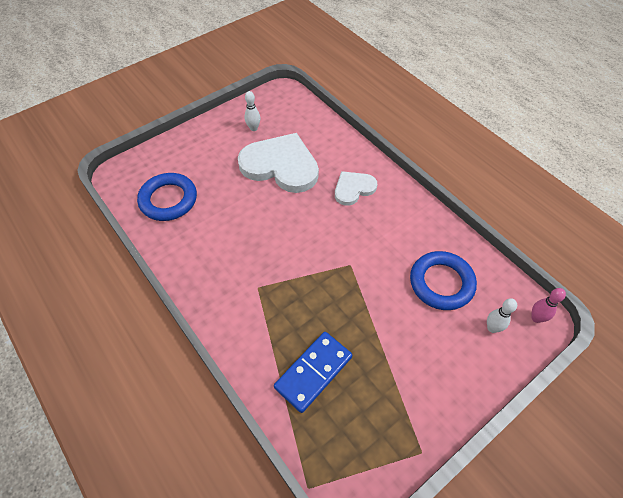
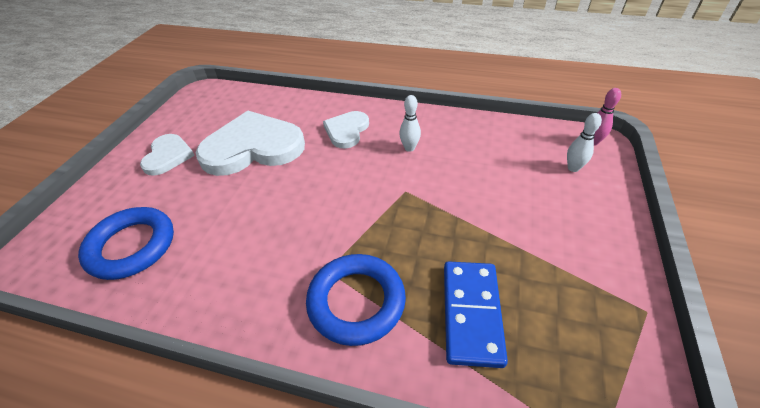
camera: 35 degrees left, 10 degrees down
white bowling pin [245,91,260,131] -> white bowling pin moved to [399,95,421,152]
blue ring [410,251,477,310] -> blue ring moved to [306,254,406,346]
none -> white heart [140,134,195,176]

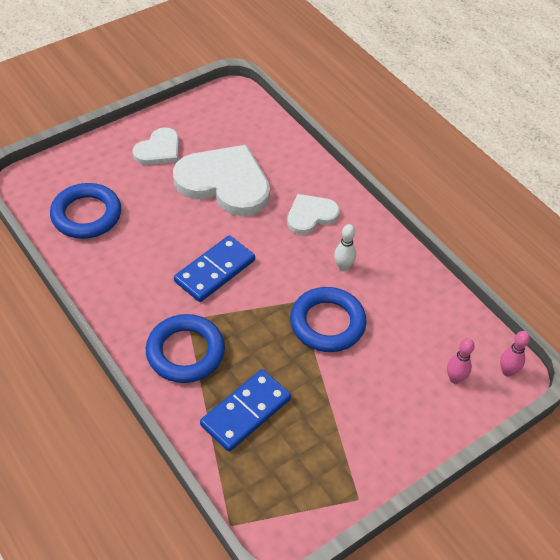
camera: 35 degrees right, 5 degrees up
white bowling pin [567,113,602,172] -> pink bowling pin [447,338,474,384]
none -> blue domino [174,235,255,302]
none -> blue ring [290,287,367,352]

